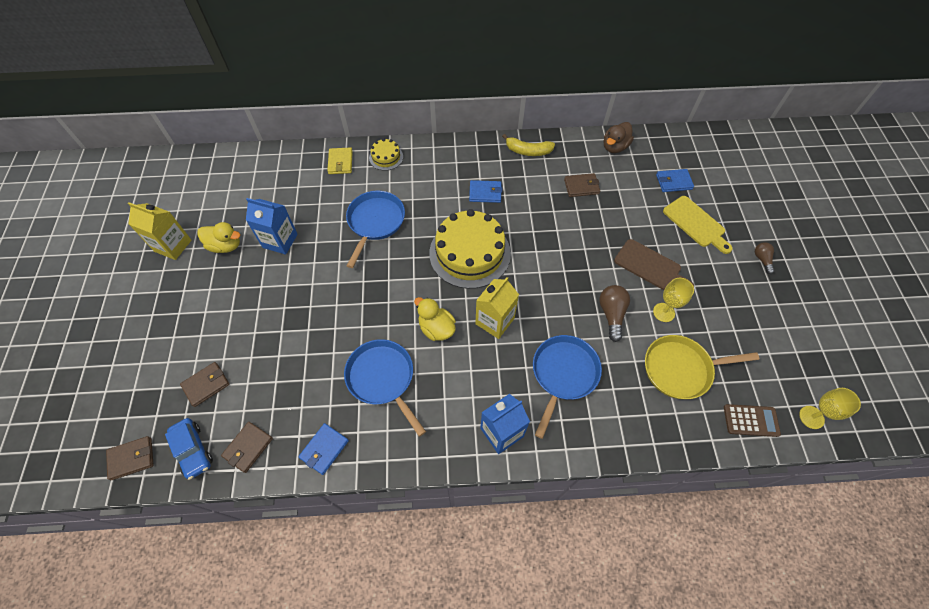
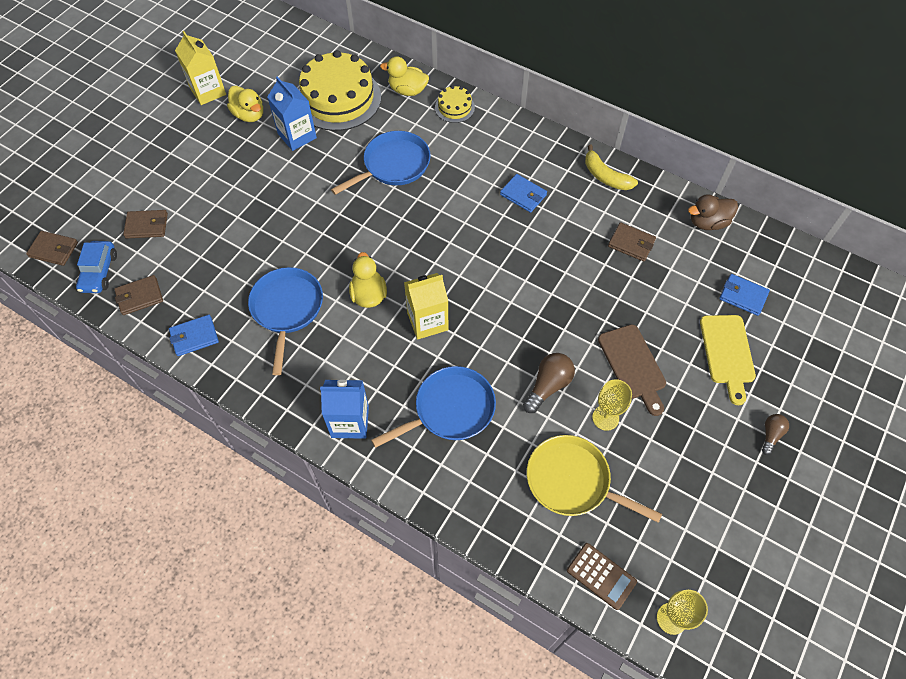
camera: 35 degrees right, 0 degrees up
yellow wallet [327,147,353,174] -> yellow duck [380,56,429,96]
yellow cake [429,209,511,289] -> yellow cake moved to [299,50,381,131]

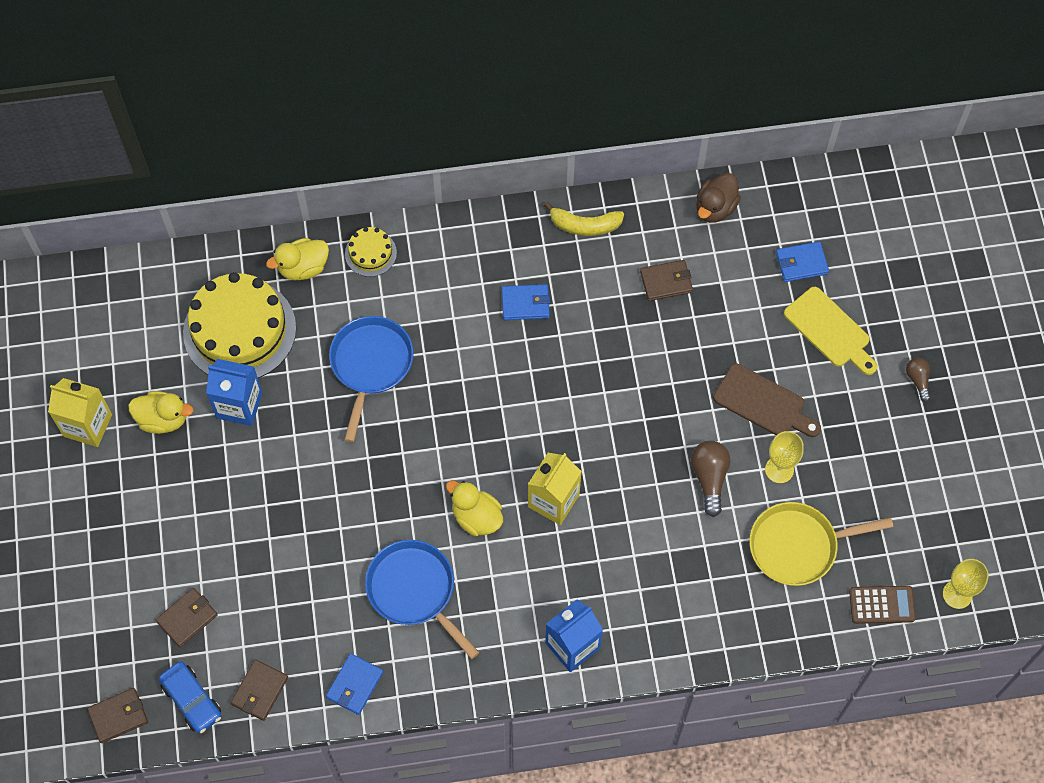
camera: 40 degrees left, 5 degrees up
blue pan [371,366,496,448] -> none

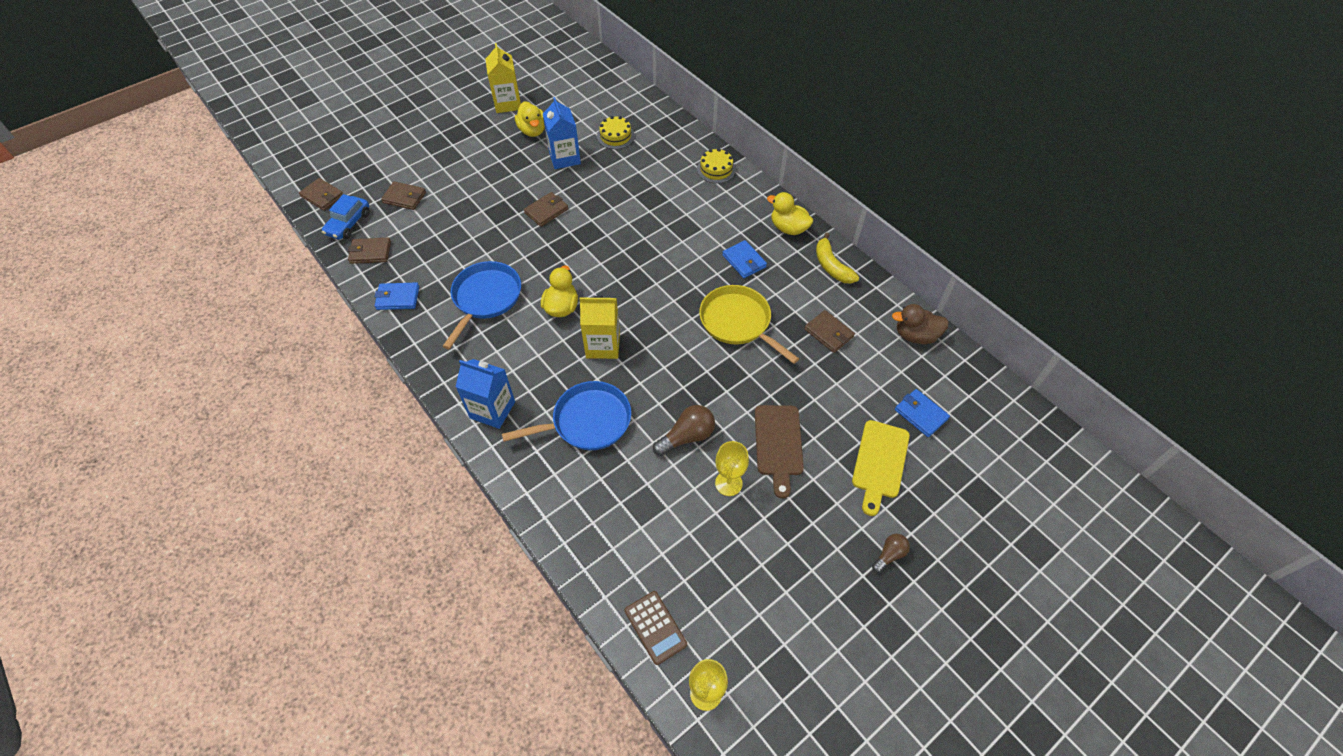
camera: 60 degrees right, 10 degrees down
yellow cake [183,272,296,378] -> yellow cake [597,116,635,149], size x0.47
yellow duck [266,238,329,280] -> yellow duck moved to [767,192,813,235]
blue pan [329,316,414,442] -> blue pan moved to [502,381,631,450]
yellow pan [749,502,893,586] -> yellow pan moved to [699,285,799,364]
none -> brown wallet [524,192,568,227]

